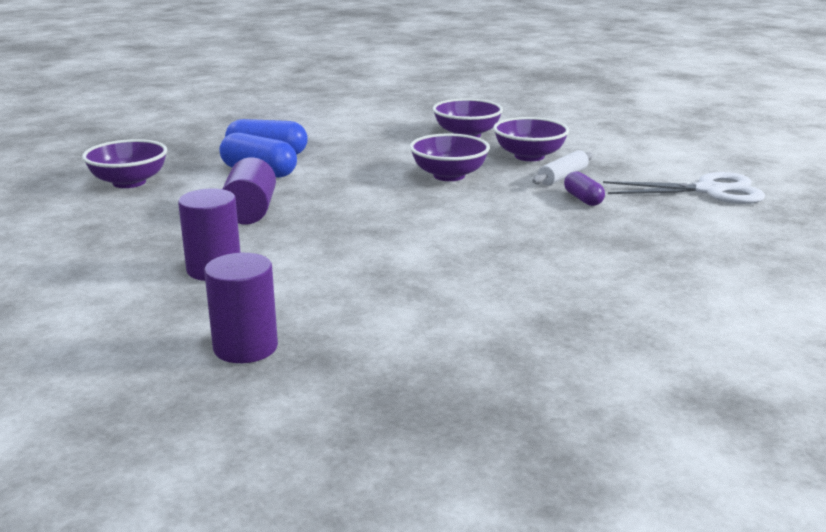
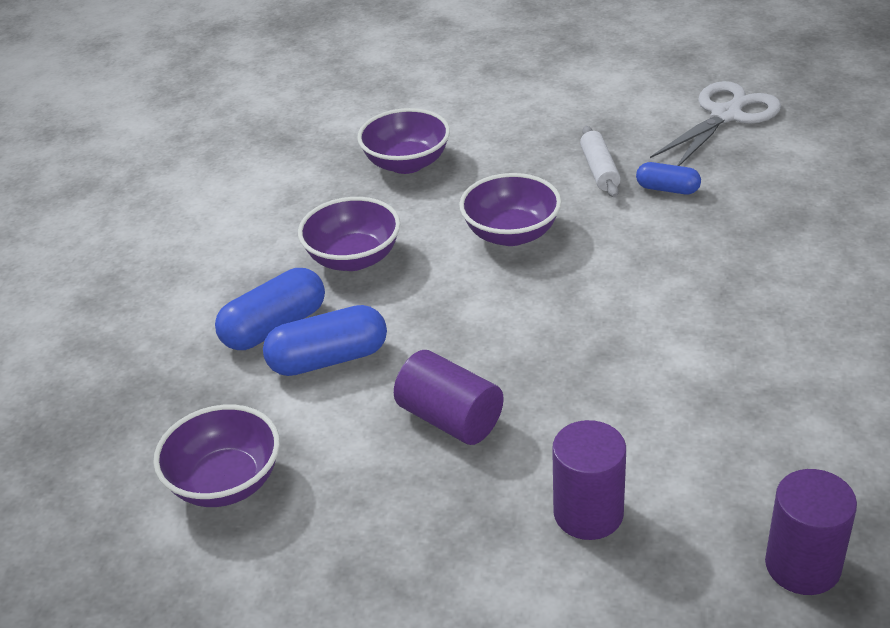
camera: 45 degrees left, 15 degrees up
purple bowl [493,117,569,161] -> purple bowl moved to [298,197,400,271]
purple capsule [564,171,605,206] -> blue capsule [636,162,701,195]

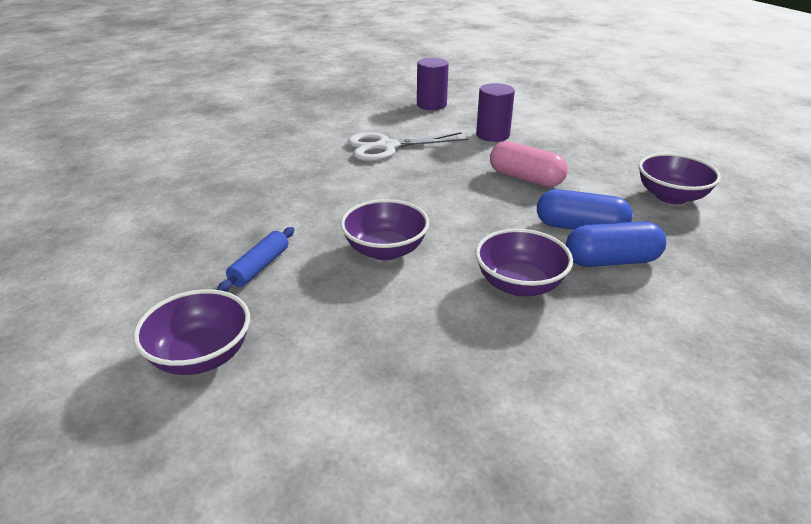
camera: 150 degrees left, 5 degrees down
purple bowl [357,108,450,174] -> purple bowl moved to [133,289,250,375]
purple cylinder [394,350,504,445] -> pink capsule [490,141,568,187]
white rolling pin [580,126,621,198] -> blue rolling pin [217,227,294,292]
blue capsule [636,162,701,195] -> none
white scissors [650,81,781,166] -> white scissors moved to [348,132,468,162]

